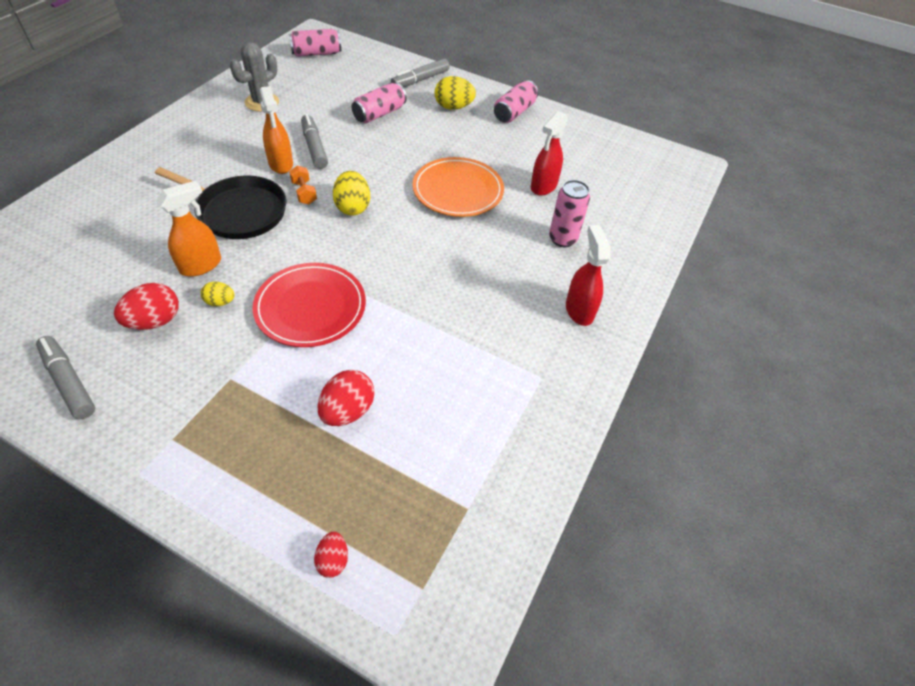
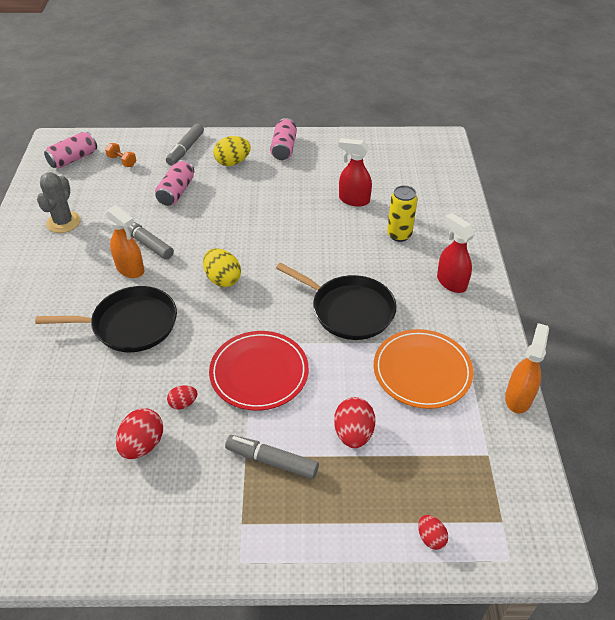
camera: 25 degrees left, 5 degrees down
grey marker [36,336,95,419] -> grey marker moved to [225,435,319,479]
orange spray bottle [157,181,221,277] -> orange spray bottle moved to [505,323,549,414]
yellow egg [201,281,235,306] -> red egg [167,385,197,410]
orange dumbbell [289,166,317,205] -> orange dumbbell moved to [105,143,136,167]
orange plate [413,157,504,217] -> orange plate moved to [374,329,474,409]
red spray bottle [531,111,568,196] -> red spray bottle turned 105 degrees clockwise [338,138,372,206]
pink can [549,180,590,247] -> yellow can [387,185,417,242]
none -> black pan [276,263,397,340]

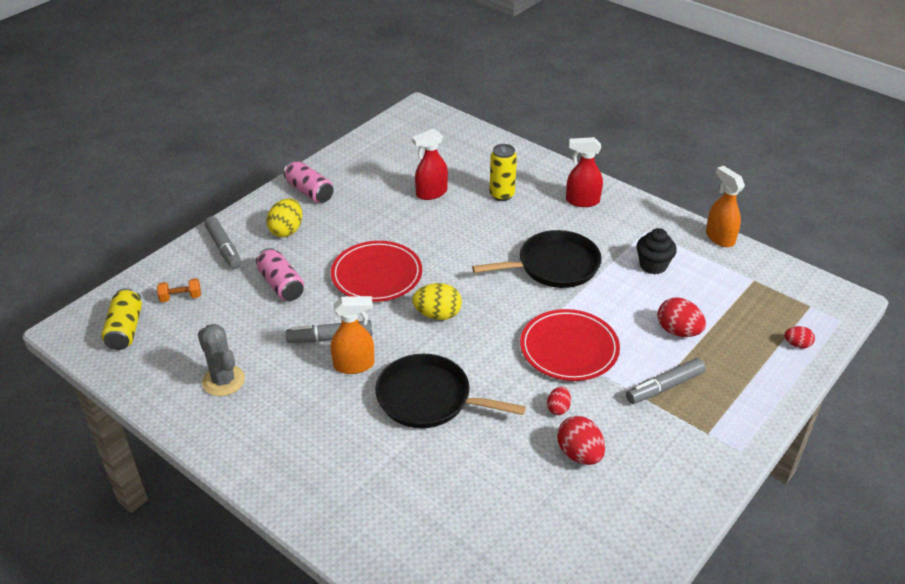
camera: 50 degrees left, 5 degrees down
black pan [35,286,177,352] -> black pan turned 105 degrees counterclockwise [375,354,526,428]
pink can [44,132,97,169] -> yellow can [101,288,142,350]
orange plate [374,329,474,409] -> black cupcake [636,228,677,274]
none -> red plate [331,241,422,302]

